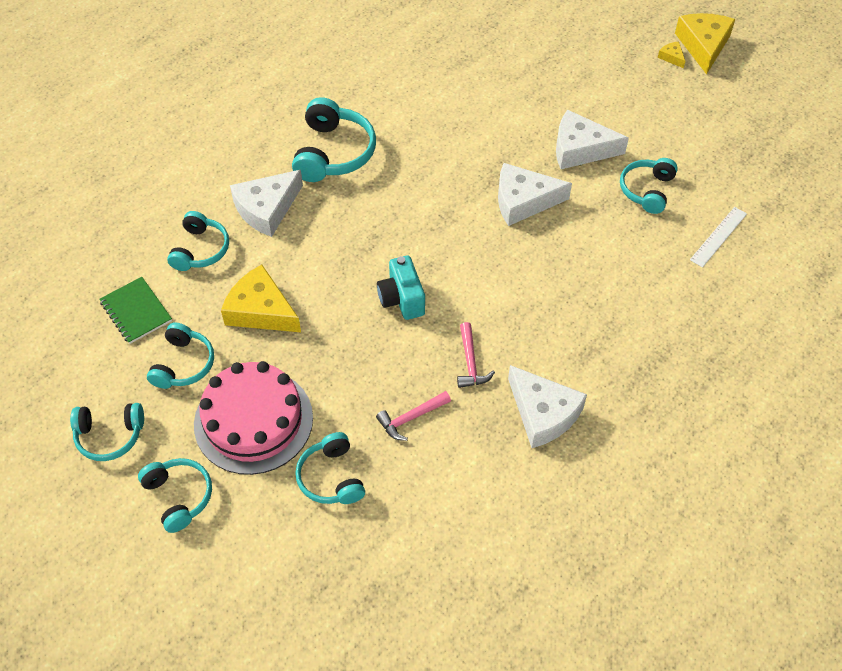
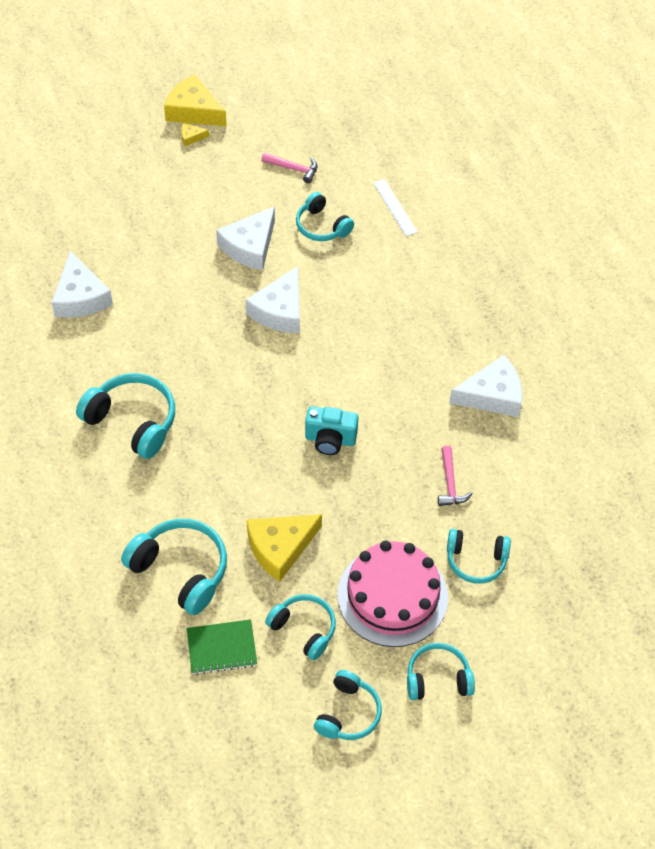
camera: 65 degrees left, 0 degrees up
turquoise headphones [167,211,229,271] -> turquoise headphones [121,519,227,615], size x1.52
white cheese [230,170,303,237] -> white cheese moved to [52,251,113,318]
pink hammer [457,322,495,388] -> pink hammer moved to [261,153,318,183]

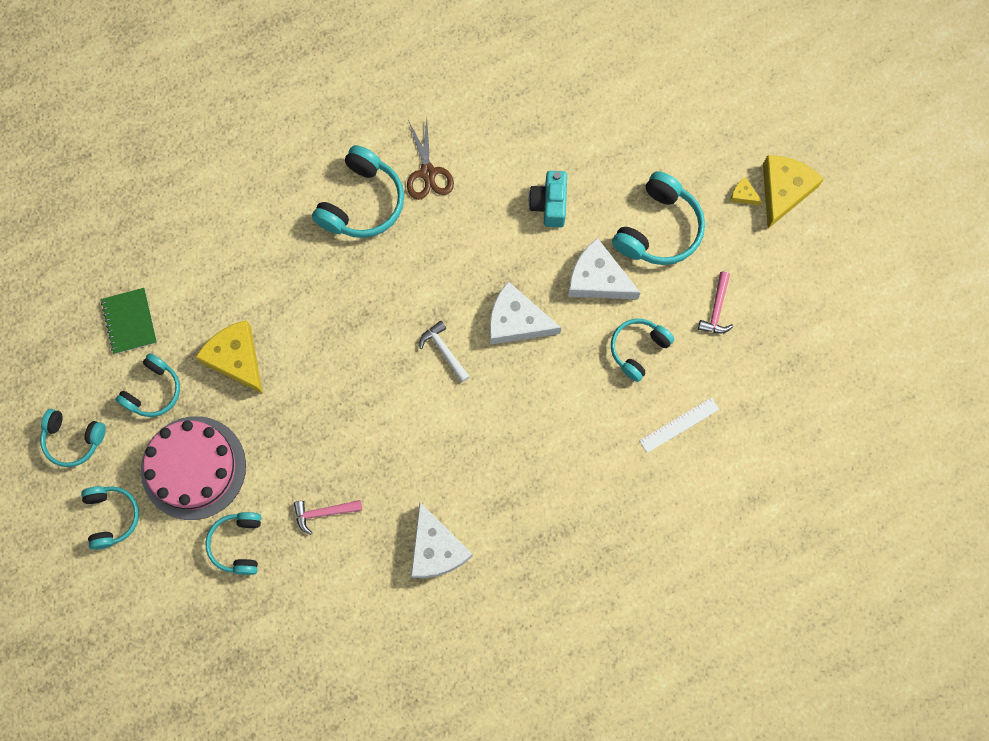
camera: 85 degrees right, 20 degrees up
white cheese [52,251,113,318] -> none
turquoise headphones [121,519,227,615] -> turquoise headphones moved to [612,171,705,265]
yellow cheese [181,123,209,146] -> yellow cheese turned 45 degrees counterclockwise [730,177,762,205]
turquoise camera [305,406,359,455] -> turquoise camera moved to [529,171,567,227]
none -> brown scissors [407,119,454,200]
none -> white hammer [419,321,470,382]

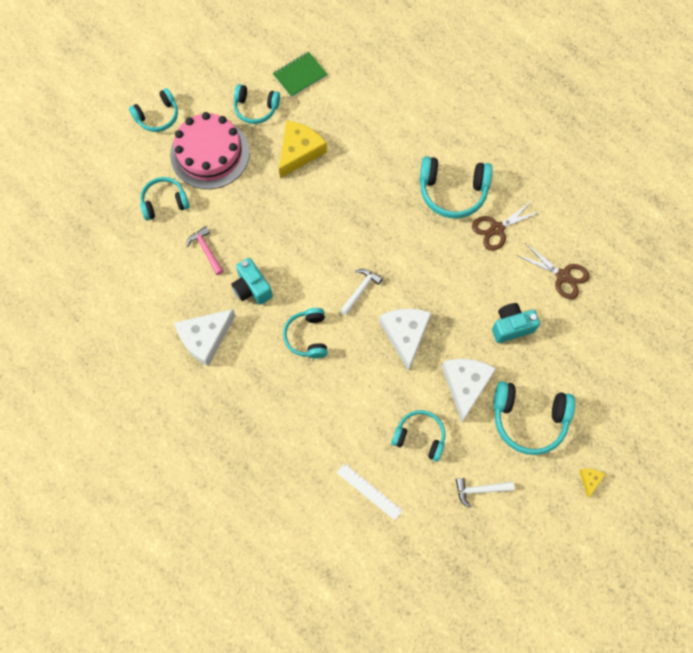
camera: 70 degrees right, 5 degrees down
turquoise headphones [40,409,106,467] -> turquoise headphones moved to [283,308,328,358]
pink hammer [698,272,734,334] -> white hammer [456,478,514,508]
yellow cheese [763,155,824,229] -> none
none -> turquoise camera [231,258,273,305]
none -> brown scissors [517,243,590,299]

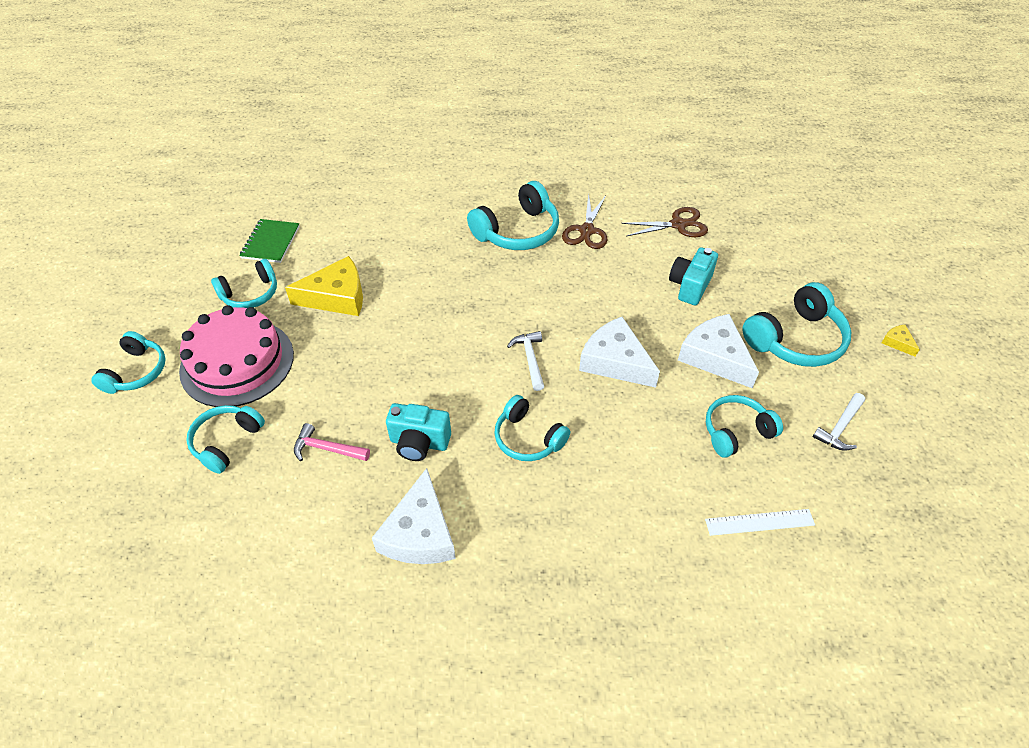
camera: 45 degrees left, 20 degrees down
yellow cheese [279,120,327,178] -> yellow cheese turned 90 degrees clockwise [285,256,363,316]

